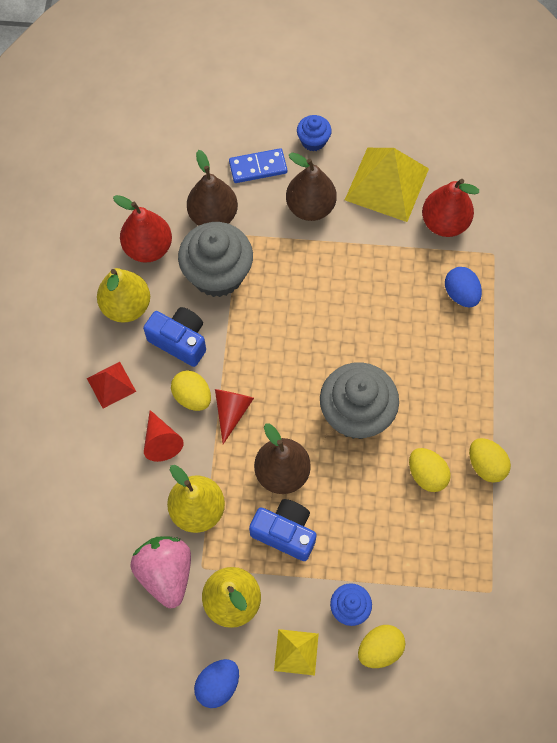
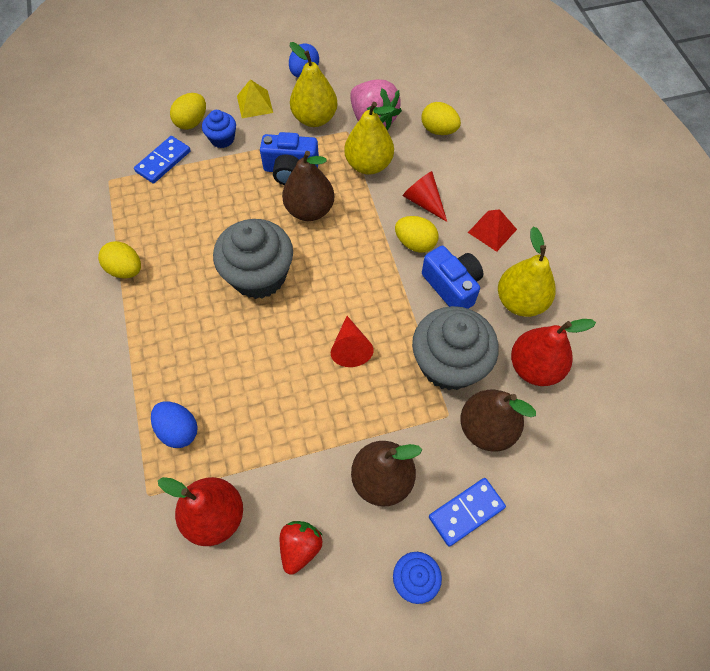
camera: 160 degrees right, 5 degrees down
blue camera [143,307,206,367] -> blue camera turned 135 degrees counterclockwise [422,246,483,309]
red cone [215,389,254,444] -> red cone moved to [331,316,374,367]
yellow pyramid [345,148,429,222] -> red strawberry [280,521,322,575]
yellow egg [409,448,451,492] -> yellow egg moved to [421,102,461,135]
none -> blue domino [134,136,191,184]

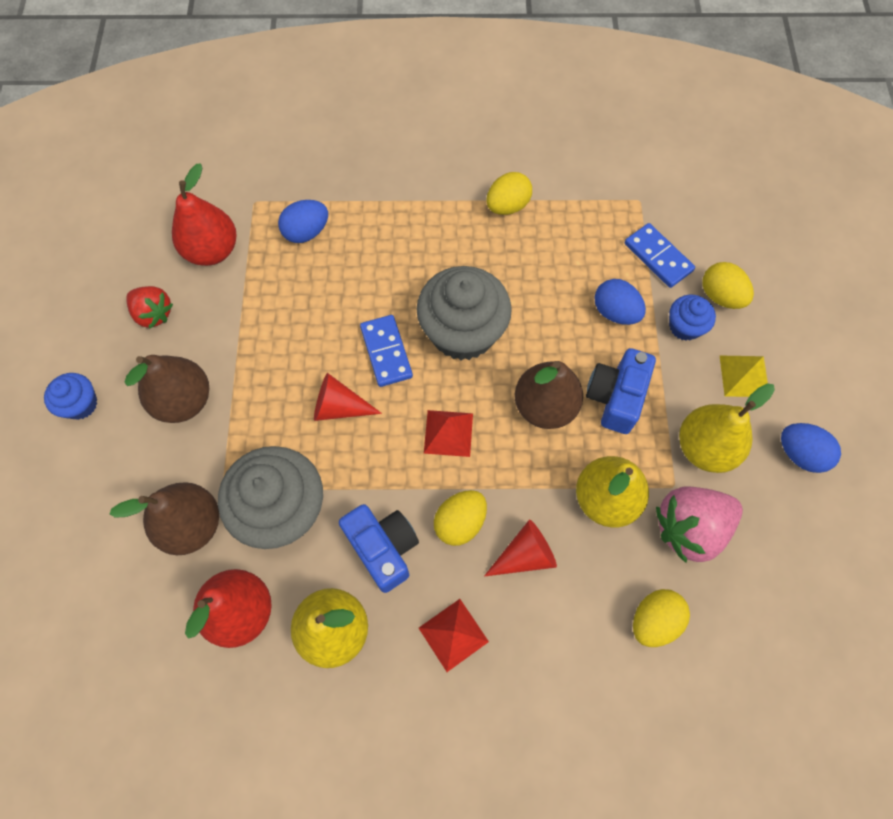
camera: 105 degrees right, 5 degrees up
blue camera [422,246,483,309] -> blue camera turned 105 degrees counterclockwise [339,504,419,593]
blue domino [429,478,506,547] -> blue domino moved to [360,315,413,387]
none -> red pyramid [424,410,473,457]
none -> blue egg [594,279,646,325]

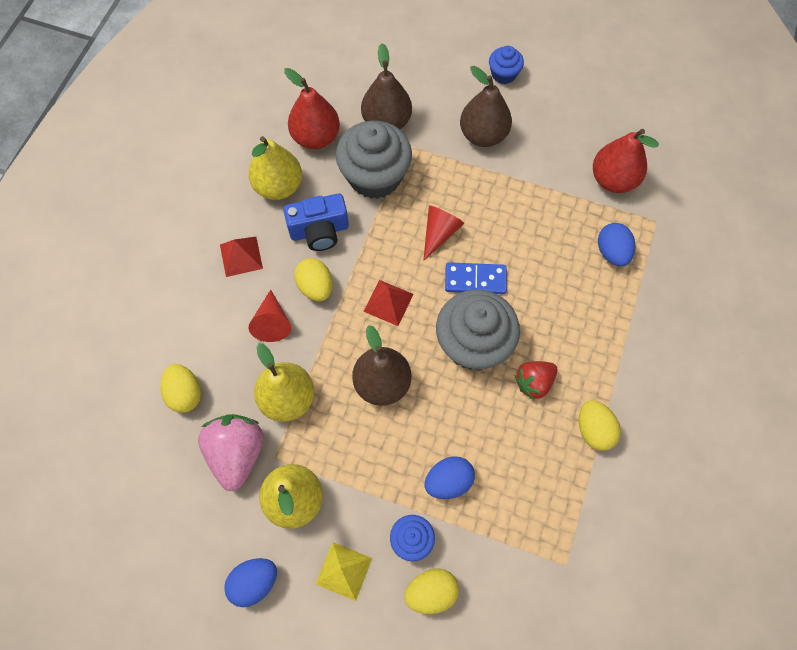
camera: 110 degrees right, 0 degrees up
red strawberry [126,286,173,329] -> red strawberry moved to [514,361,557,400]
blue camera [586,348,656,434] -> none
blue domino [624,223,695,288] -> none

